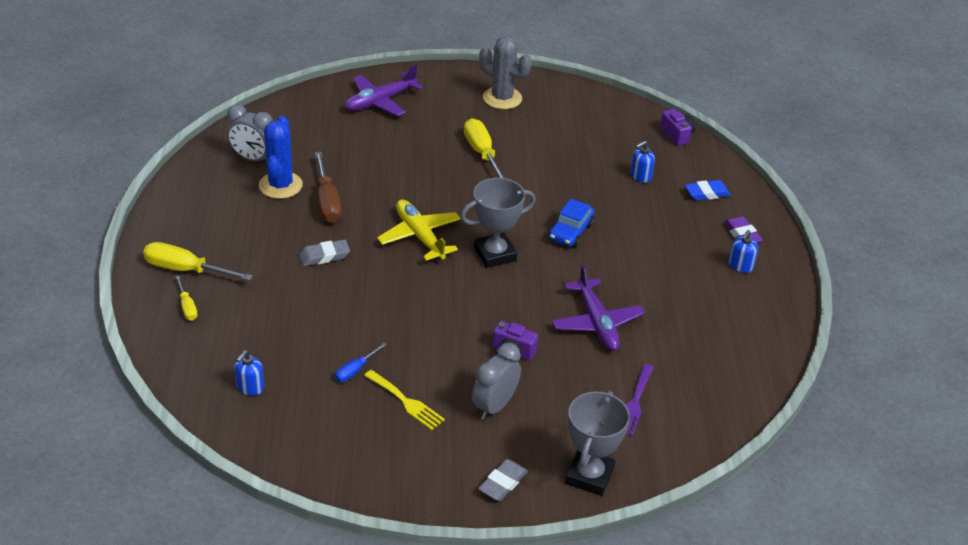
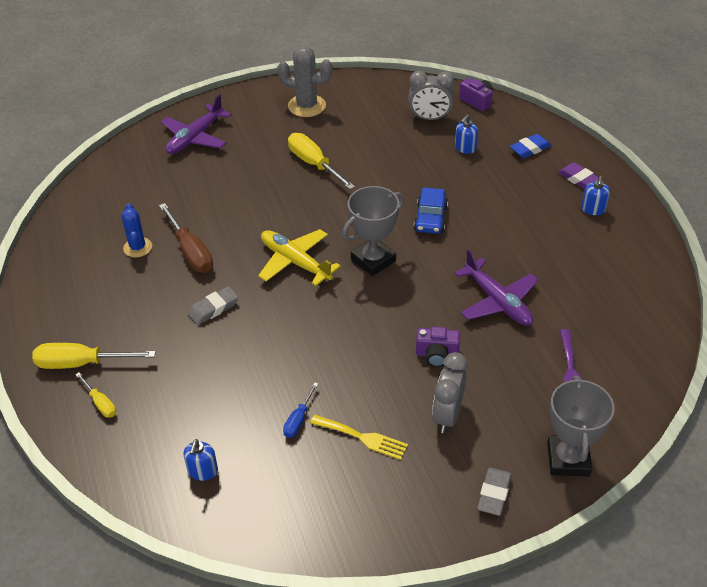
camera: 15 degrees left, 5 degrees up
grey clock [227,105,273,161] -> grey clock moved to [408,71,454,120]
blue cactus [259,116,303,199] -> blue cactus [121,204,152,258], size x0.65

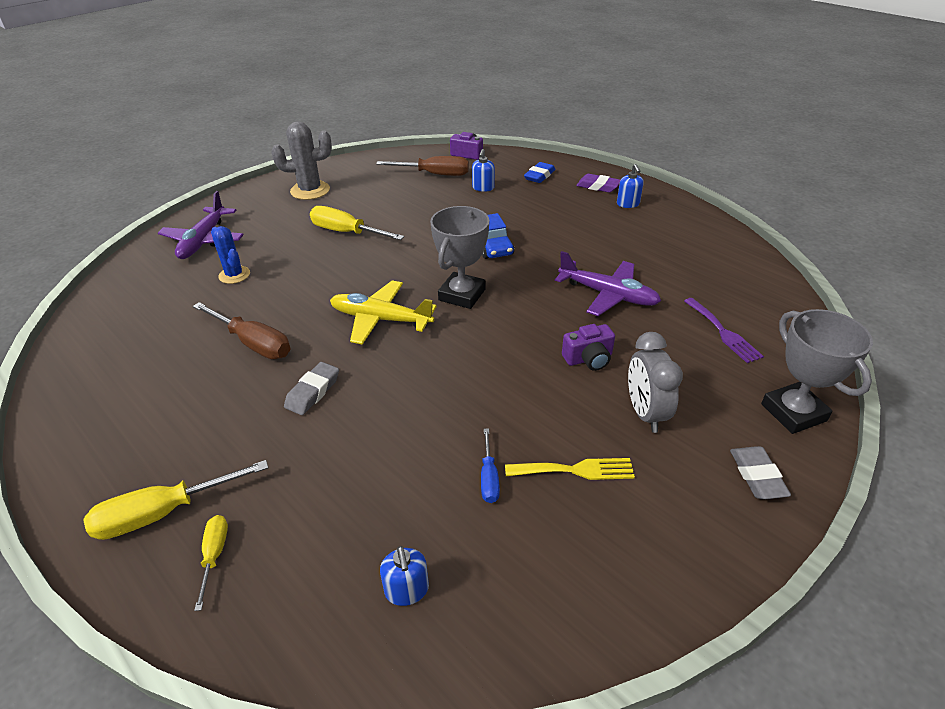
camera: 25 degrees left, 5 degrees down
yellow screwdriver [75,372,116,418] -> yellow screwdriver turned 120 degrees counterclockwise [194,515,228,611]
blue cactus [121,204,152,258] -> blue cactus moved to [211,226,250,284]
grey clock [408,71,454,120] -> brown screwdriver [376,156,469,176]

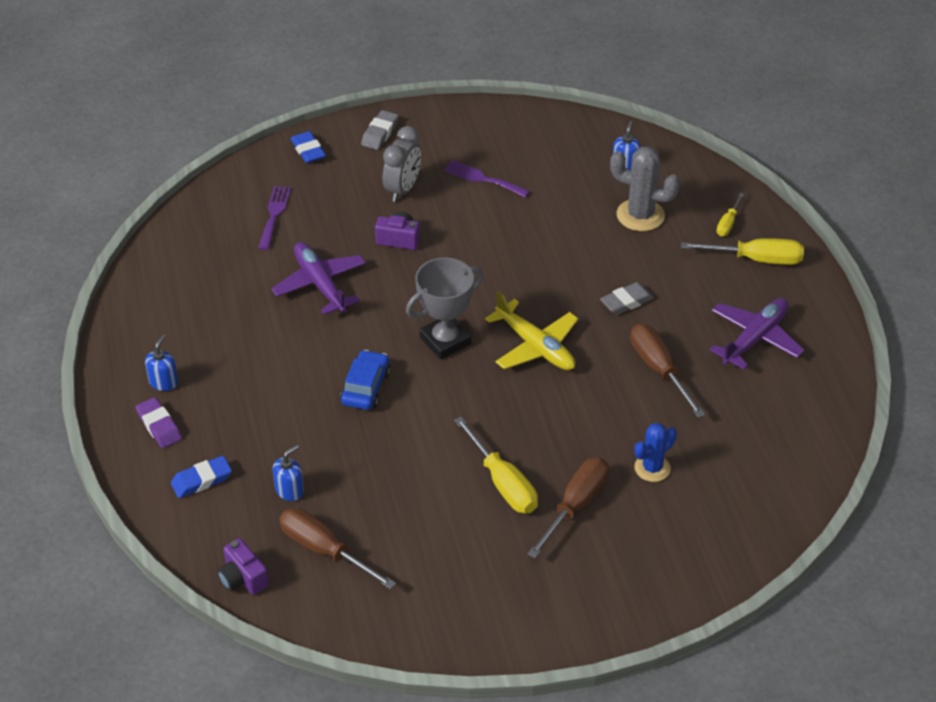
camera: 150 degrees left, 5 degrees up
purple plane [158,191,244,259] -> purple plane moved to [710,298,804,370]
blue cactus [211,226,250,284] -> blue cactus turned 60 degrees clockwise [634,423,677,482]
grey cactus [271,121,332,200] -> grey cactus moved to [610,147,680,231]
blue screwdriver [481,428,500,503] -> none
yellow fork [505,458,635,480] -> purple fork [444,160,530,197]
grey trophy [761,309,873,434] -> blue eraser [291,131,326,163]
none -> brown screwdriver [527,457,609,558]

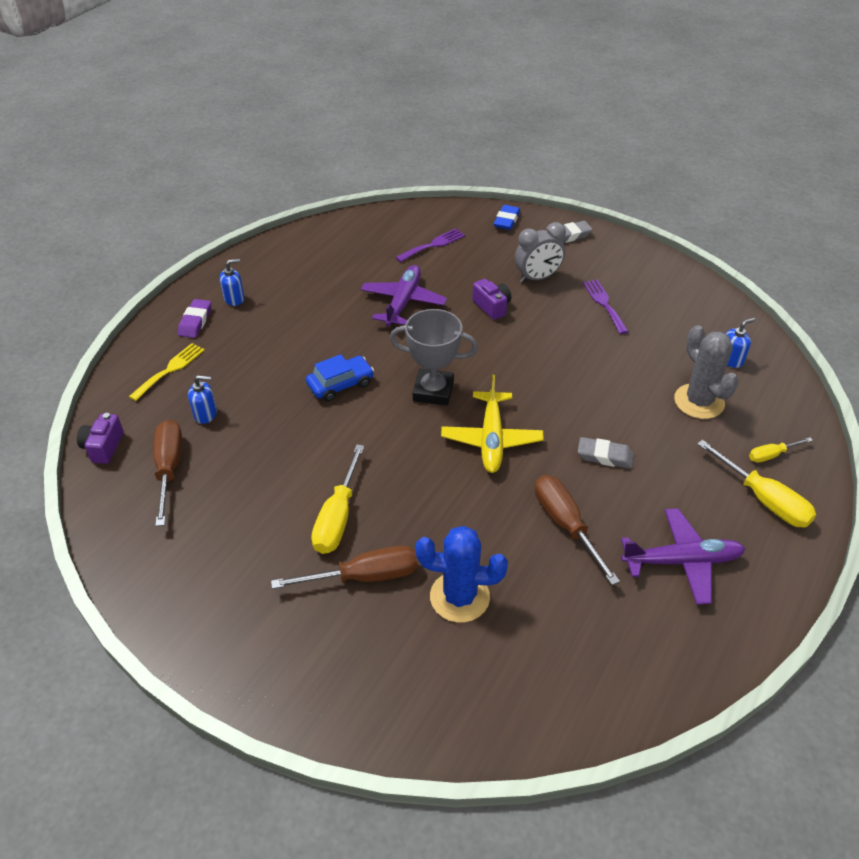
camera: 45 degrees right, 0 degrees up
blue eraser [171,456,232,498] -> yellow fork [129,343,205,401]
brown screwdriver [630,324,705,418] -> brown screwdriver turned 45 degrees counterclockwise [535,475,620,585]
blue cactus [634,423,677,482] -> blue cactus [415,526,508,623], size x1.53

